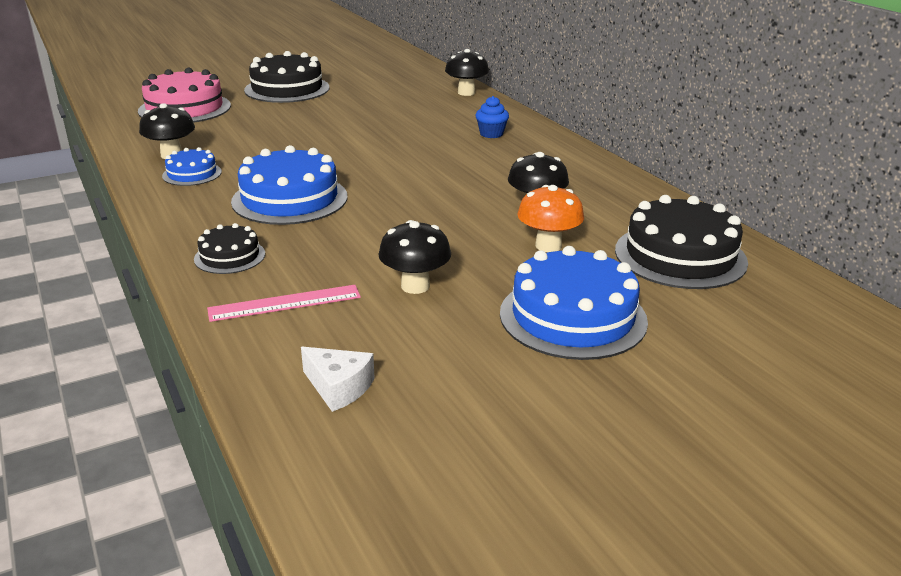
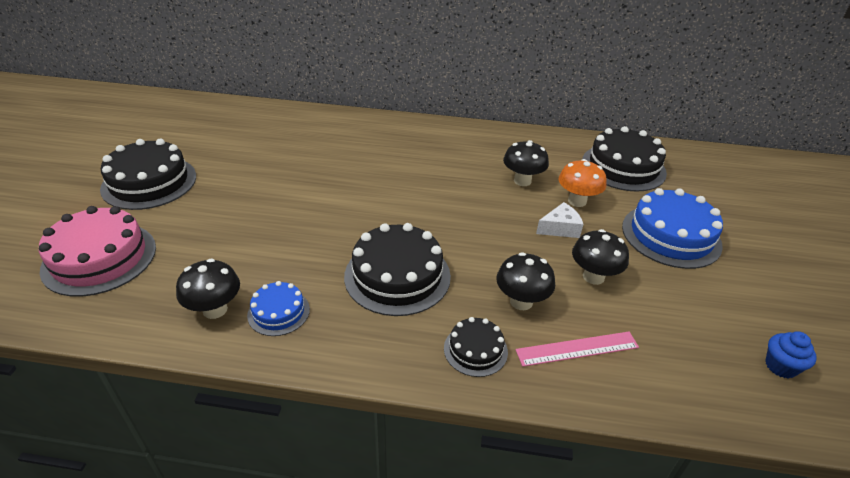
camera: 55 degrees left, 10 degrees up
pink ruler [207,285,361,322] -> pink ruler turned 60 degrees clockwise [515,332,639,367]
blue cake [231,145,348,225] -> black cake [344,223,451,316]
white cheese [301,347,374,412] -> white cheese moved to [536,202,583,238]
black mushroom [445,49,489,96] -> black mushroom moved to [496,252,555,310]
blue cupcake [475,96,509,138] -> blue cupcake moved to [765,331,817,379]

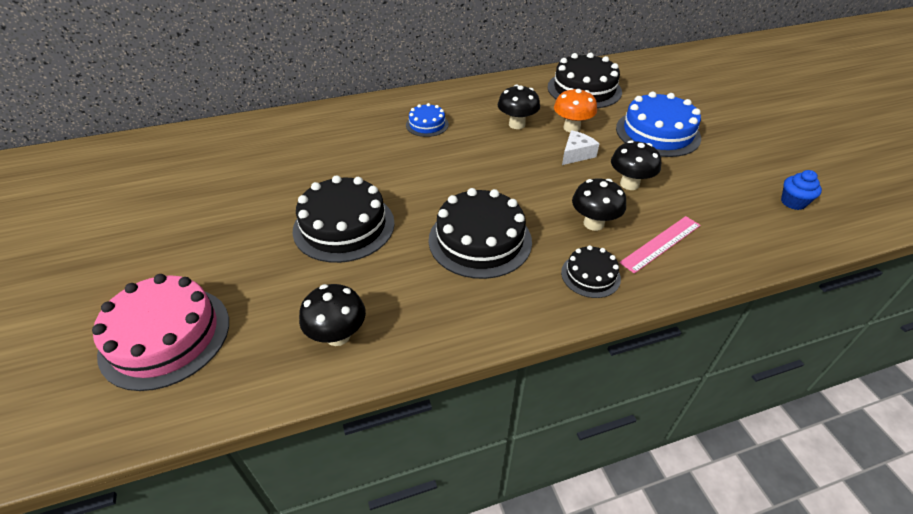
camera: 25 degrees left, 5 degrees up
black cake [100,139,196,210] -> black cake moved to [293,175,395,263]
blue cake [247,281,310,336] -> blue cake moved to [406,103,449,137]

